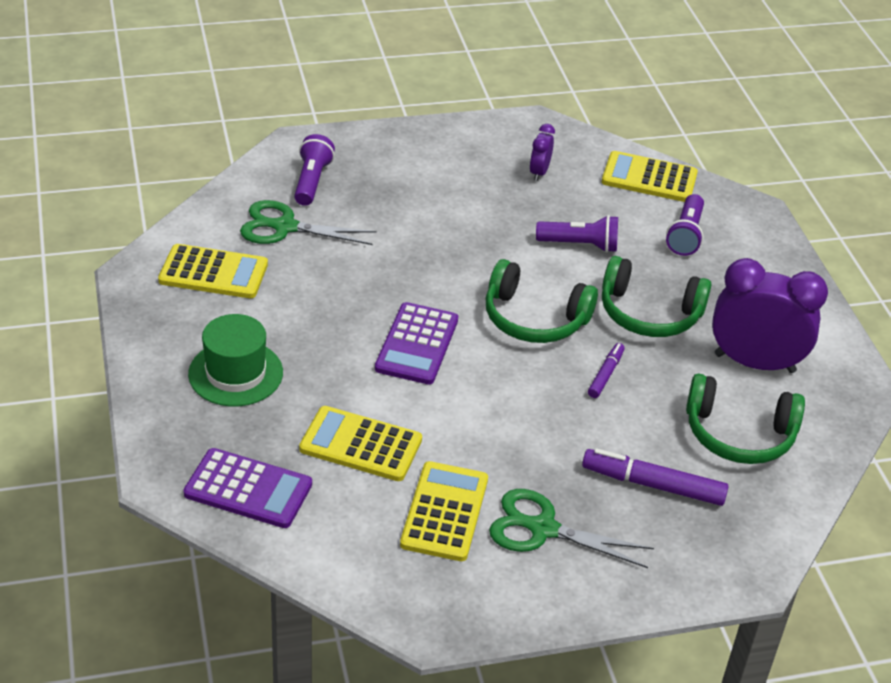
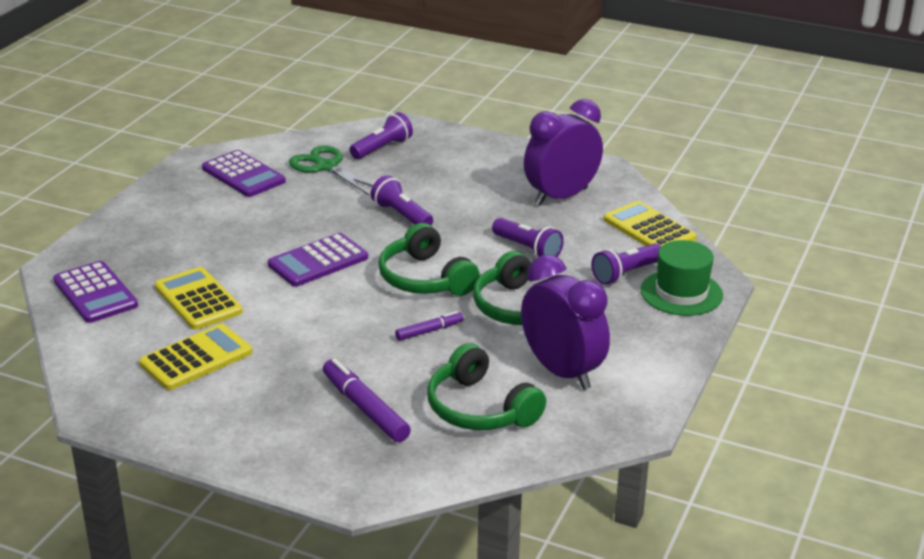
camera: 40 degrees right, 10 degrees down
yellow calculator [158,244,268,298] -> purple calculator [202,150,286,197]
green hat [188,314,283,407] -> green hat moved to [641,240,723,316]
green scissors [489,489,654,568] -> none
purple clock [530,124,555,181] -> purple clock [524,99,603,206], size x2.16
none -> purple flashlight [370,175,433,225]

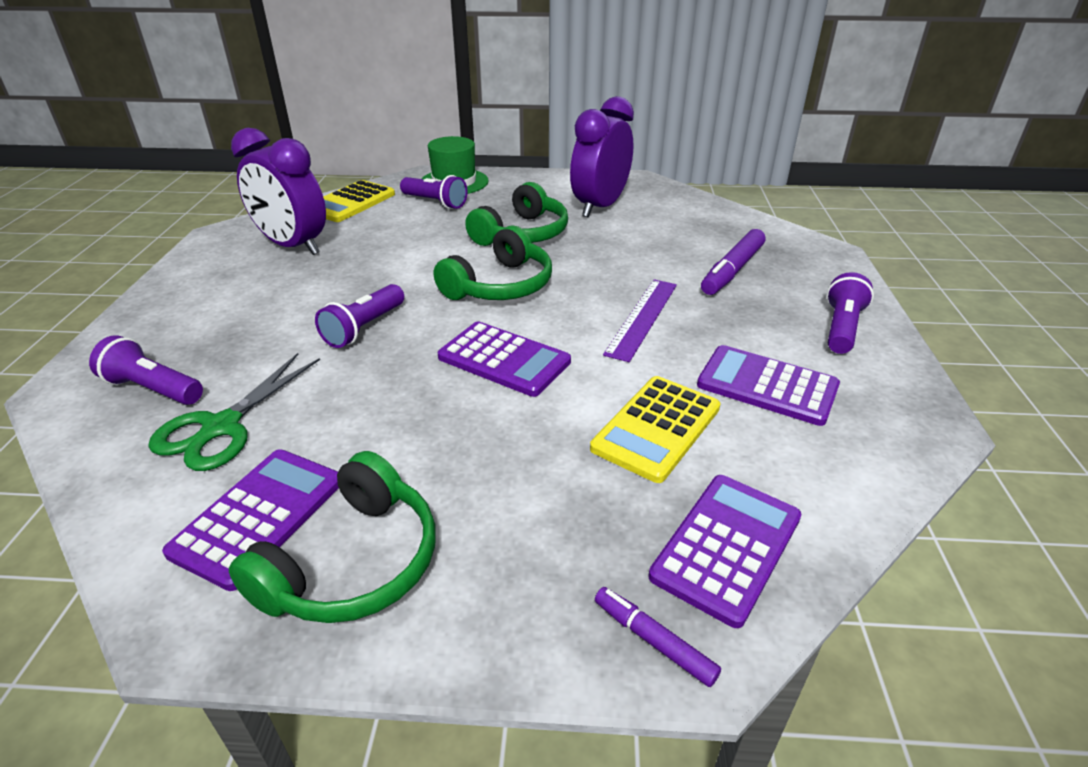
camera: 110 degrees left, 5 degrees up
yellow calculator [139,324,252,390] -> purple calculator [697,345,840,426]
purple marker [395,311,463,341] -> purple marker moved to [595,587,721,687]
green headphones [427,343,546,430] -> green headphones moved to [229,451,435,623]
purple flashlight [492,218,564,258] -> purple flashlight moved to [827,272,874,354]
none -> purple ruler [603,279,677,362]

